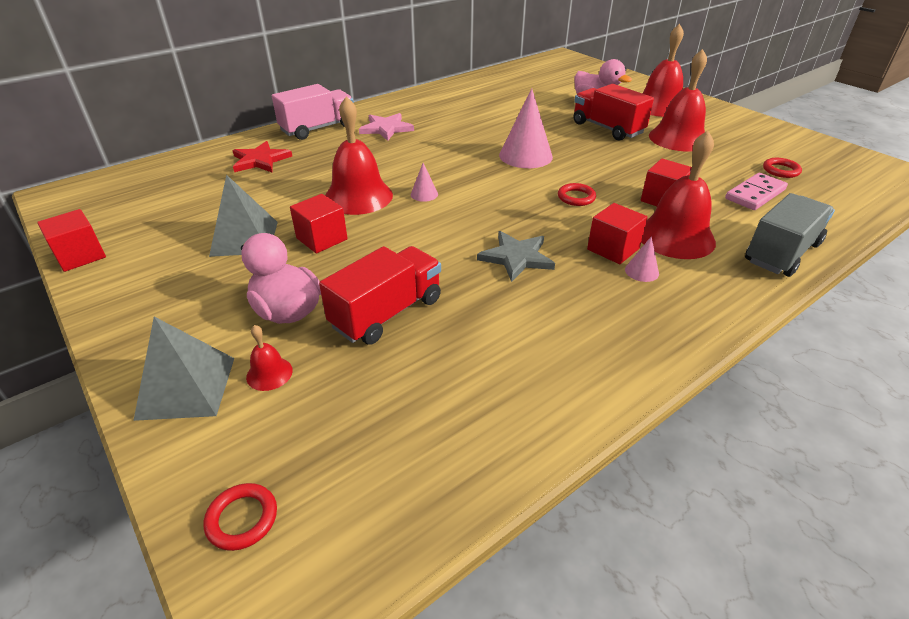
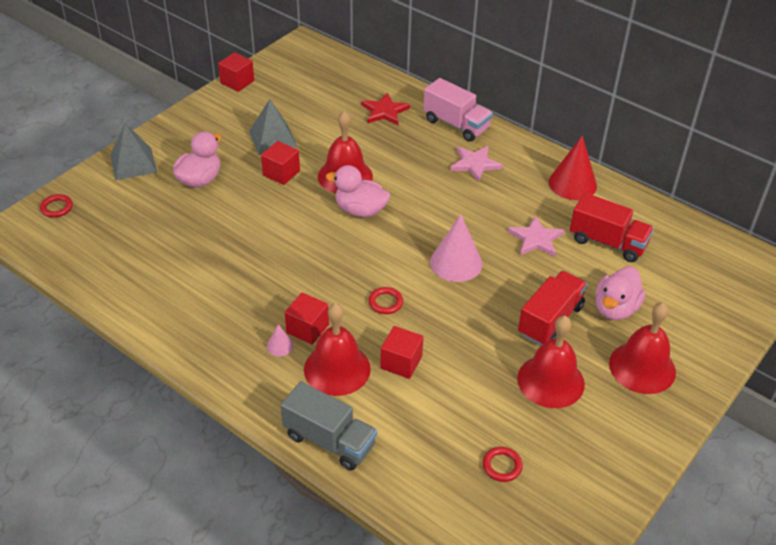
camera: 75 degrees right, 5 degrees up
red bell [246,325,293,391] -> none
red truck [319,246,441,345] -> red truck moved to [570,193,654,262]
pink cone [411,163,438,202] -> pink duck [326,165,390,217]
grey star [477,231,555,282] -> none
pink domino [725,173,788,210] -> none
none -> pink star [508,216,565,257]
none -> red cone [549,136,597,200]

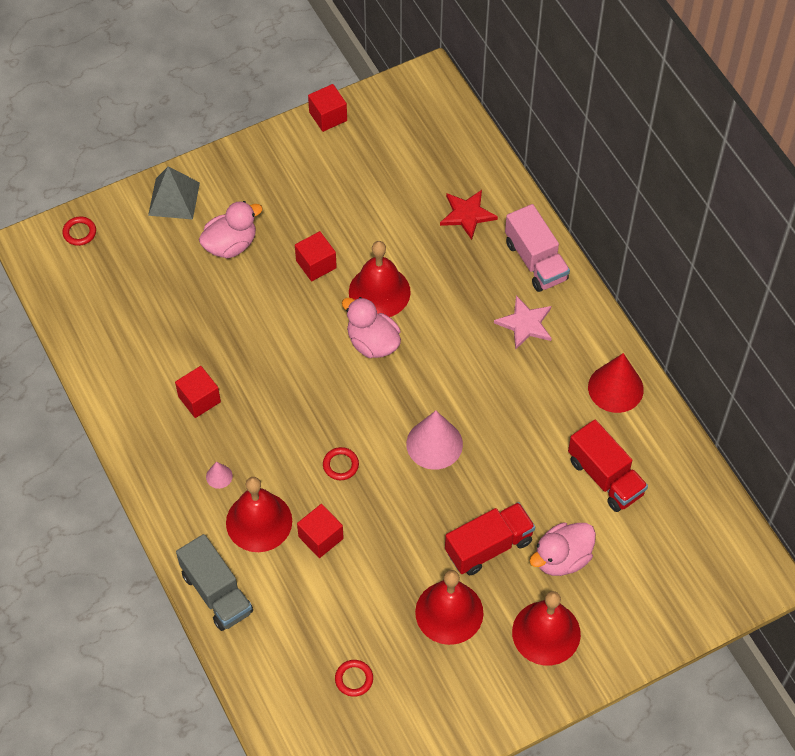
camera: 25 degrees right, 15 degrees up
grey pyramid [249,99,297,155] -> none
red cube [285,292,329,345] -> red cube moved to [175,366,221,418]
pink star [508,216,565,257] -> none

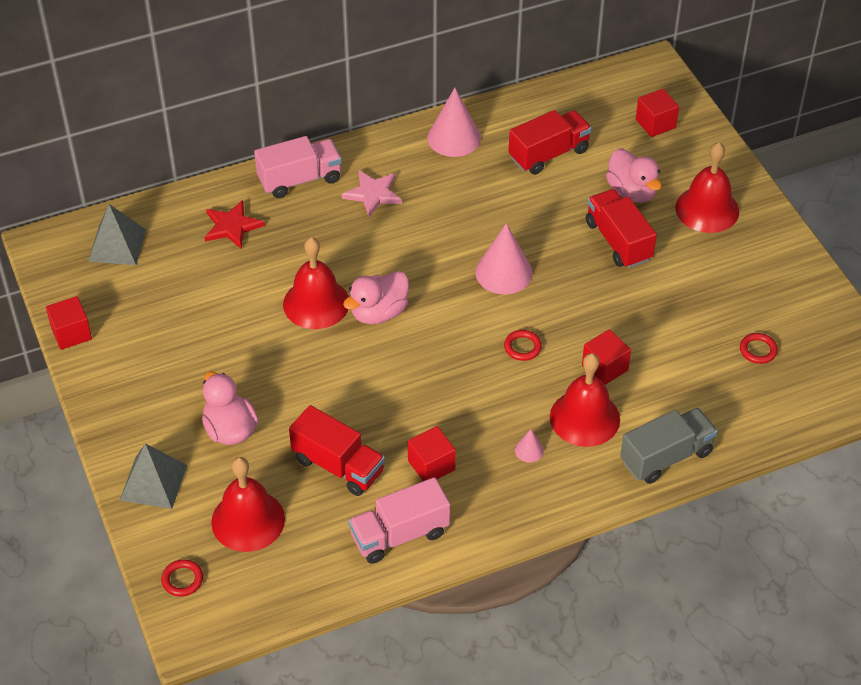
camera: 85 degrees left, 10 degrees down
red cube [295,231,337,281] -> red cube moved to [636,89,679,137]
red bell [415,570,483,645] -> red bell moved to [211,457,285,552]
red cone [588,353,644,413] -> pink cone [427,88,481,157]
none -> grey pyramid [88,204,146,265]
none -> red truck [289,405,385,496]
none -> pink truck [348,477,450,563]

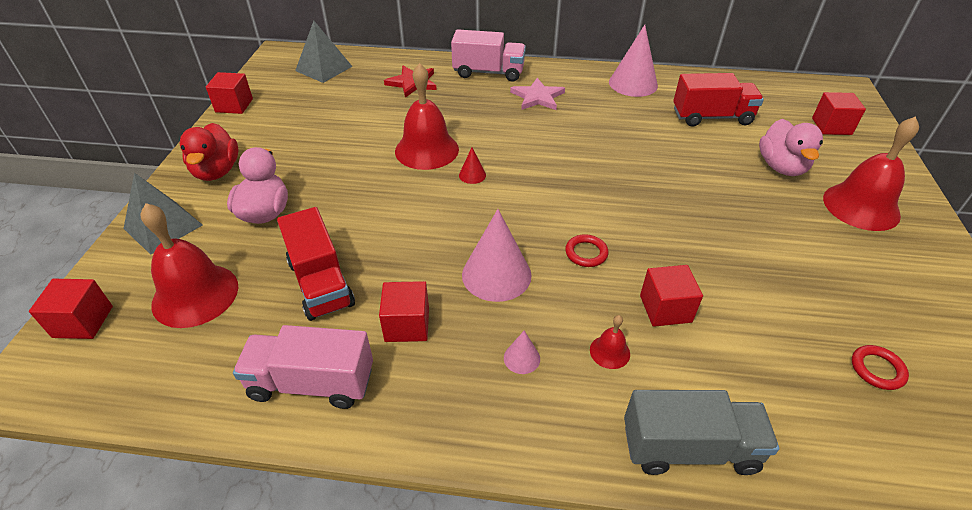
camera: 30 degrees right, 5 degrees down
red ring [161,559,203,597] -> red cube [29,279,113,339]
pink duck [343,271,409,324] -> red cone [459,147,486,184]
pink cone [475,223,533,294] -> pink cone moved to [462,209,532,302]
red bell [550,353,620,447] -> red bell [590,315,630,369], size x0.45
red truck [586,189,657,268] -> none
none -> red duck [180,123,239,181]

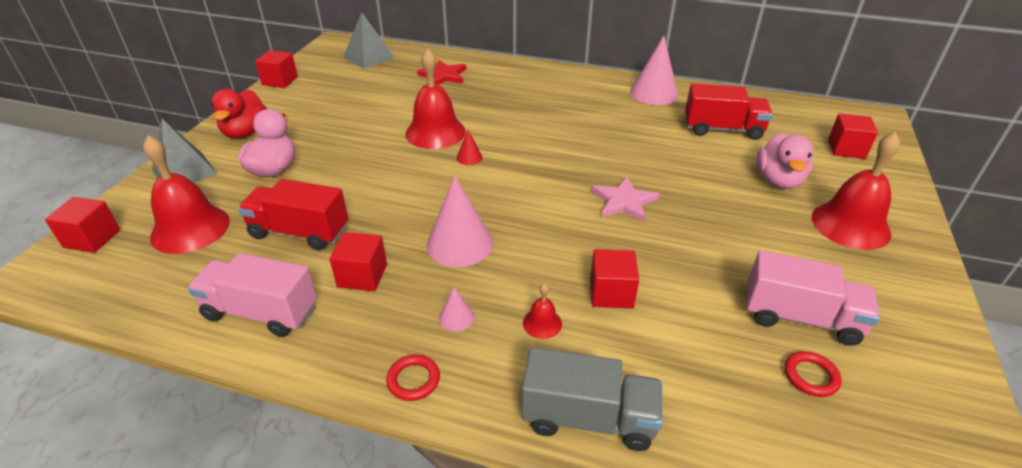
camera: 10 degrees right, 5 degrees down
red truck [277,207,355,321] -> red truck turned 120 degrees clockwise [238,179,348,250]
pink truck [451,29,526,82] -> pink truck moved to [746,250,880,346]
pink star [510,78,565,110] -> pink star moved to [592,177,660,222]
red ring [565,234,608,267] -> red ring moved to [386,354,440,401]

